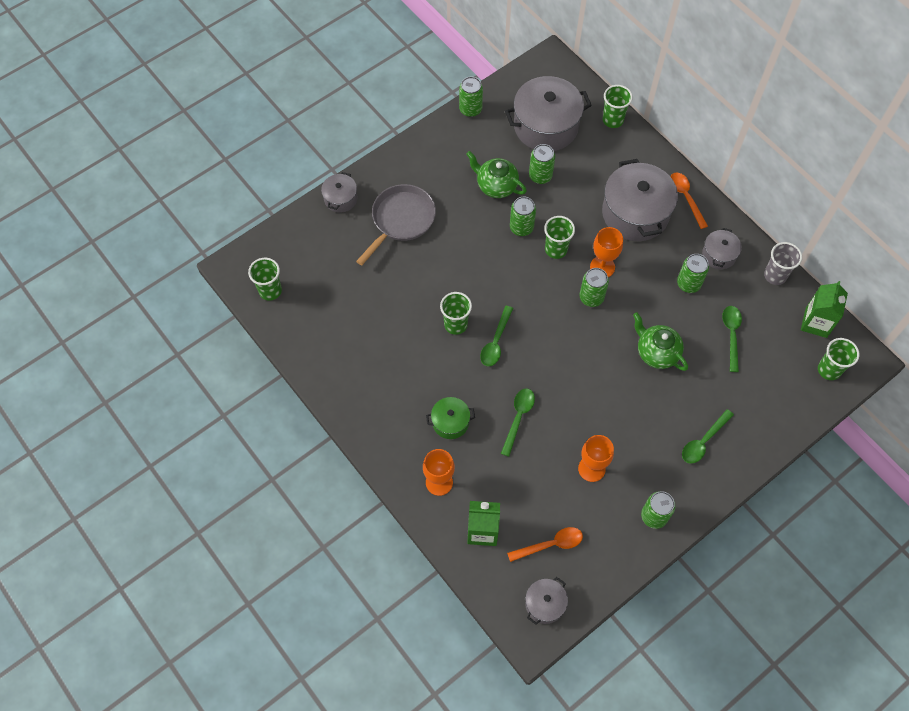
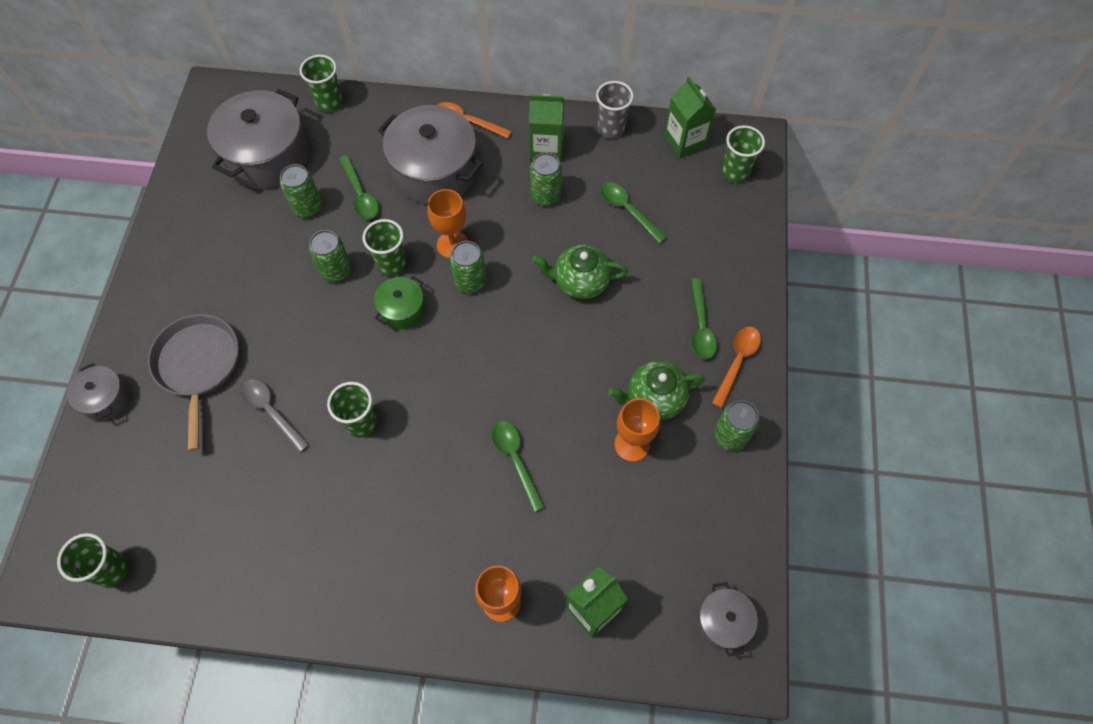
camera: 45 degrees left, 0 degrees up
green pot [426,397,475,439] -> green pot moved to [374,276,425,329]
green can [459,76,483,117] -> none
green teapot [466,151,527,198] -> green teapot moved to [608,361,705,420]
green spoon [480,306,513,366] -> green spoon moved to [339,155,379,219]
orange spoon [507,527,583,562] -> orange spoon moved to [712,327,761,408]
grey pot [702,228,742,269] -> green carton [529,94,564,162]
none -> grey spoon [241,379,309,452]

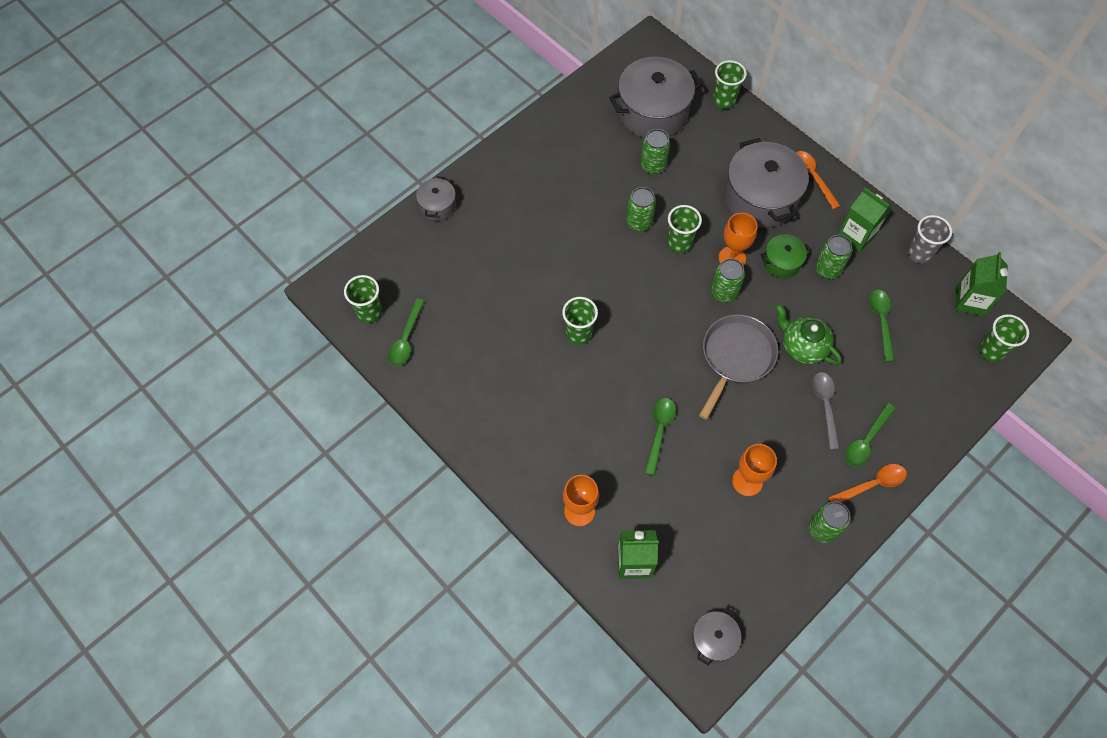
camera: 40 degrees right, 0 degrees up
grey pan [148,314,239,451] -> grey pan moved to [699,314,778,420]
grey spoon [241,379,309,452] -> grey spoon moved to [812,372,840,450]
green spoon [339,155,379,219] -> green spoon moved to [388,298,424,366]
green pot [374,276,425,329] -> green pot moved to [761,234,811,278]
green teapot [608,361,705,420] -> none

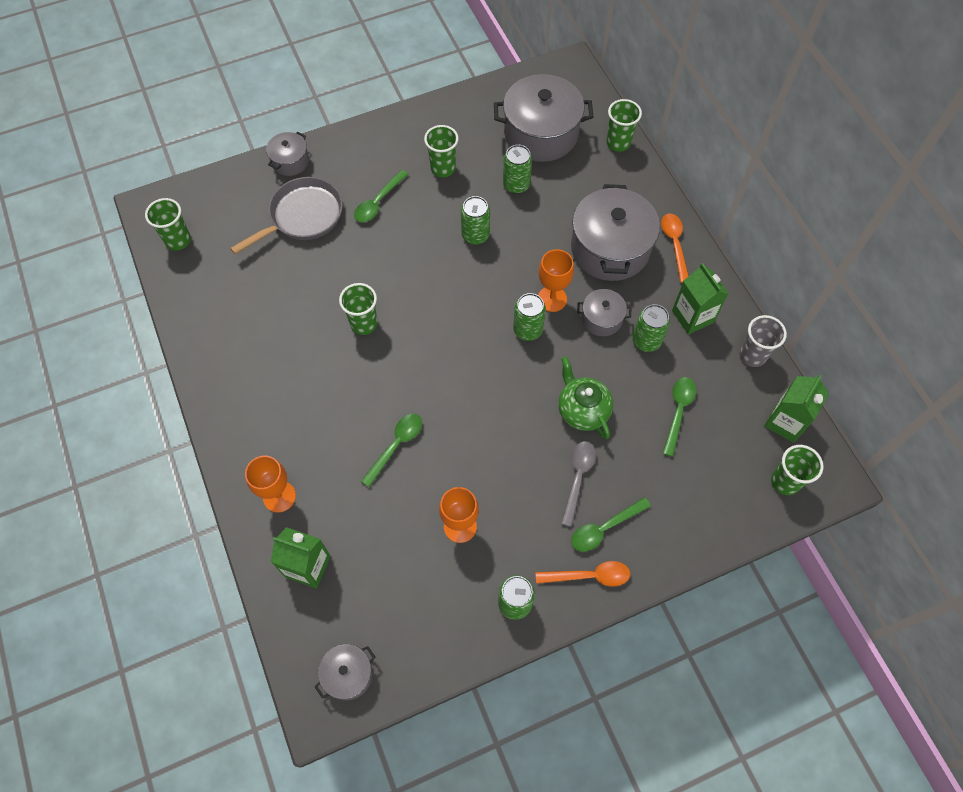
camera: 20 degrees right, 0 degrees up
green spoon [388,298,424,366] -> green spoon moved to [354,170,408,222]
green cup [667,205,702,253] -> green cup moved to [424,125,459,177]
grey pan [699,314,778,420] -> grey pan moved to [230,177,343,254]
green pot [761,234,811,278] -> grey pot [577,289,632,336]

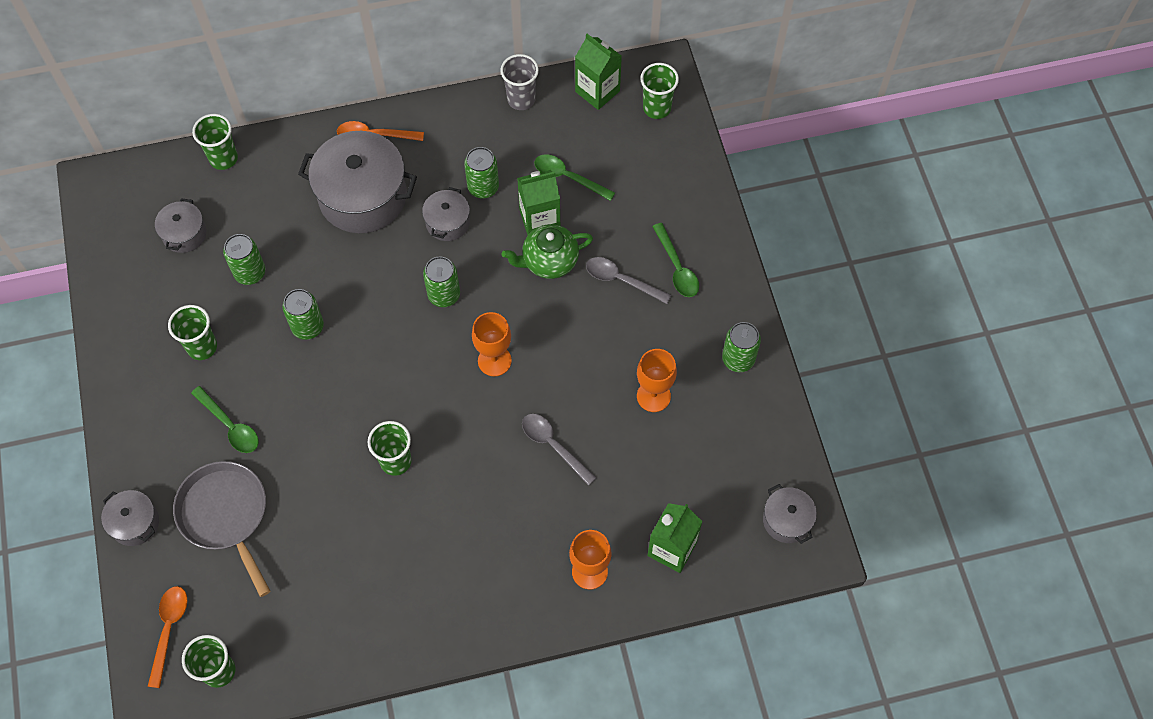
camera: 80 degrees left, 0 degrees up
green spoon [361,414,422,487] -> grey spoon [522,414,597,486]
grey pot [494,74,593,162] -> grey pot [155,198,207,253], size x0.50
orange spoon [536,561,630,587] -> orange spoon moved to [148,586,187,688]
orange goblet [538,249,574,312] -> orange goblet moved to [472,312,512,377]
green carton [672,263,729,334] -> green carton moved to [517,170,560,235]

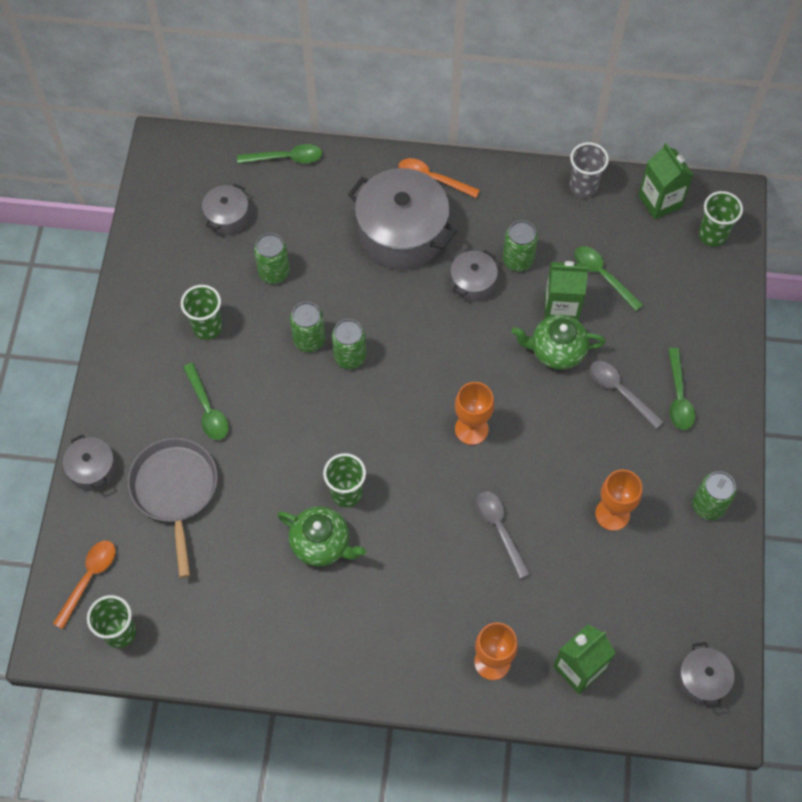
camera: 20 degrees right, 0 degrees up
green cup [192,114,238,170] -> green spoon [237,144,322,164]
green can [423,257,460,307] -> green can moved to [332,319,366,369]
none -> green teapot [277,506,366,567]

